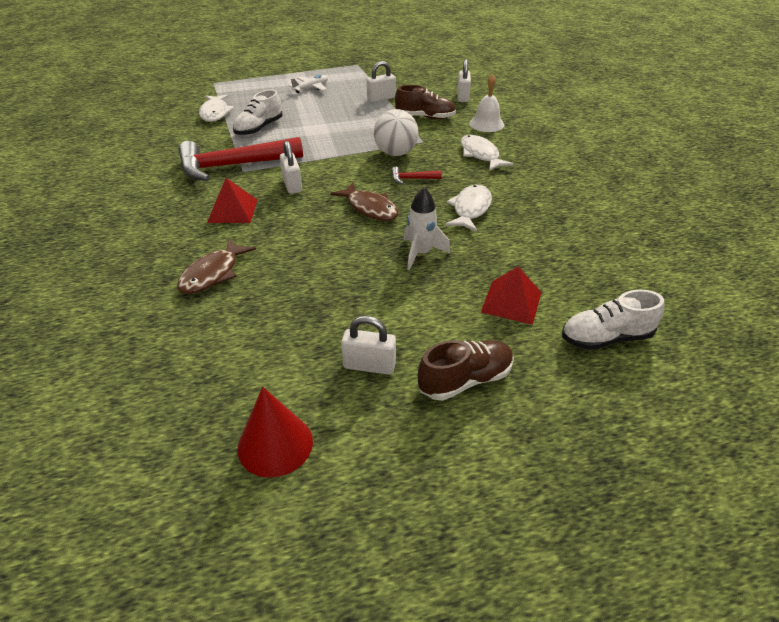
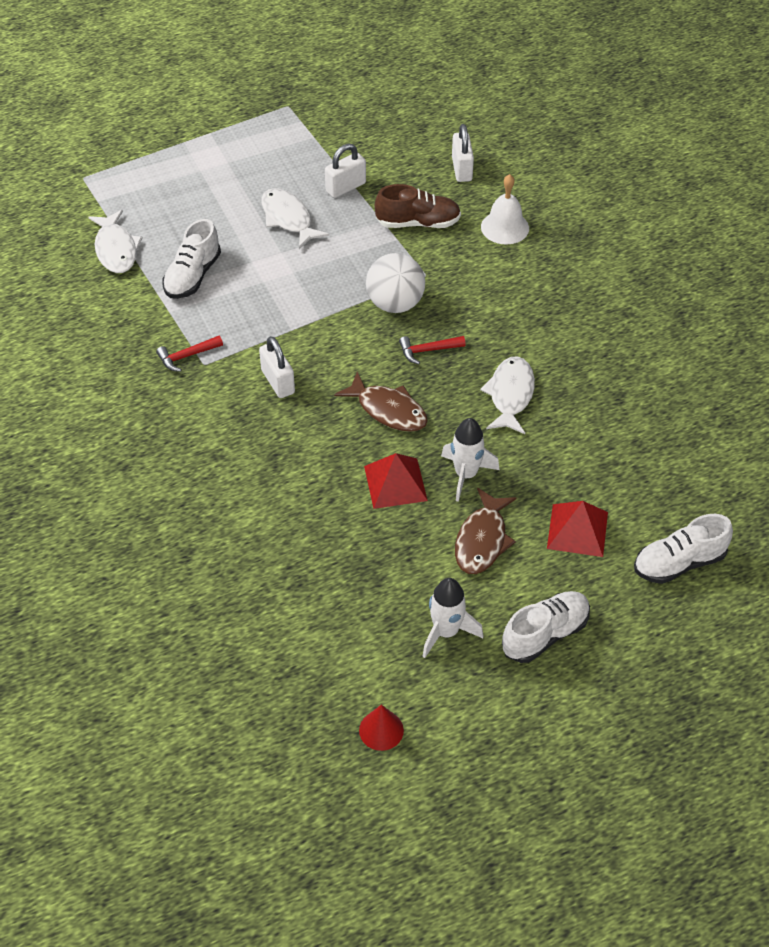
camera: 10 degrees left, 10 degrees up
brown fish [177,238,256,294] -> brown fish moved to [455,488,516,574]
red hammer [178,137,303,181] -> red hammer [156,336,223,372], size x0.40
red pyramid [207,178,257,223] -> red pyramid moved to [364,453,428,509]
red cone [238,387,313,478] -> red cone [359,705,404,751], size x0.63
white plane [289,75,328,93] -> none
white padlock [341,316,396,375] -> white rocket [422,578,483,658]
brown shoe [418,340,514,401] -> white shoe [502,591,590,663]
white fish [461,135,514,171] -> white fish moved to [261,188,329,249]

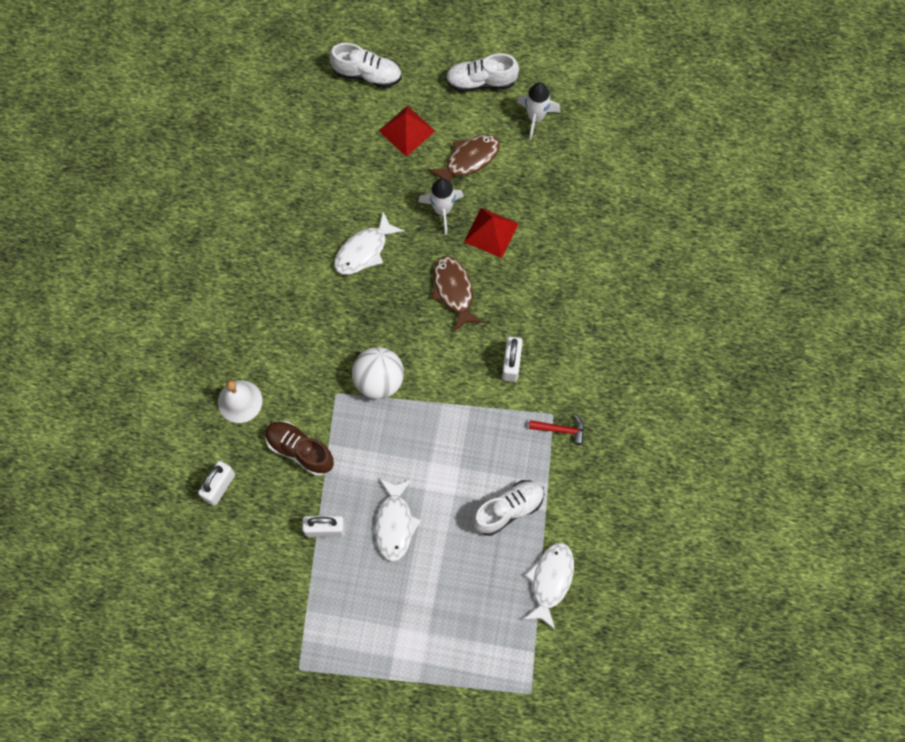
camera: 145 degrees left, 20 degrees up
red cone [359,705,404,751] -> none
red hammer [399,336,466,365] -> none

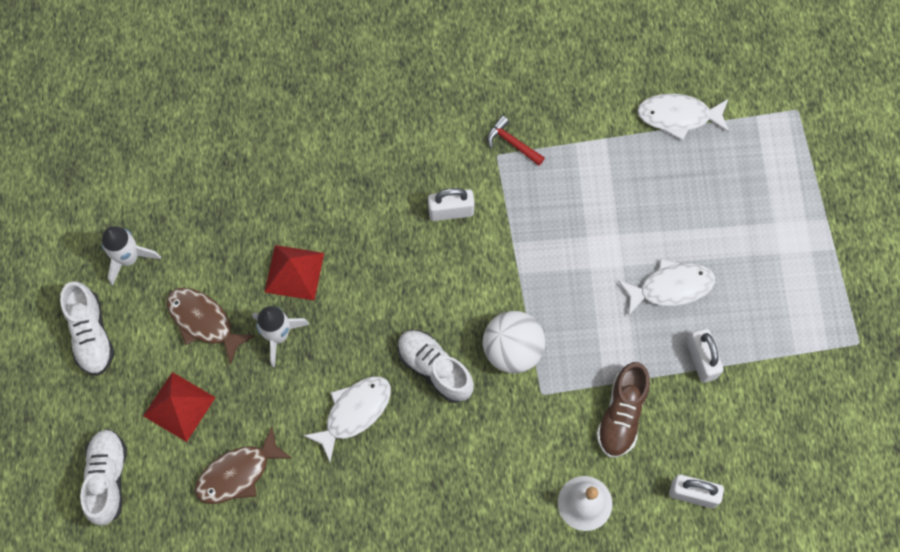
camera: 105 degrees left, 0 degrees up
white fish [334,212,404,275] -> white fish turned 75 degrees counterclockwise [303,376,391,462]
brown fish [432,256,484,332] -> brown fish moved to [195,427,292,504]
white shoe [472,480,545,536] -> white shoe moved to [398,330,474,403]
red hammer [529,414,584,445] -> red hammer turned 45 degrees counterclockwise [487,116,545,166]

